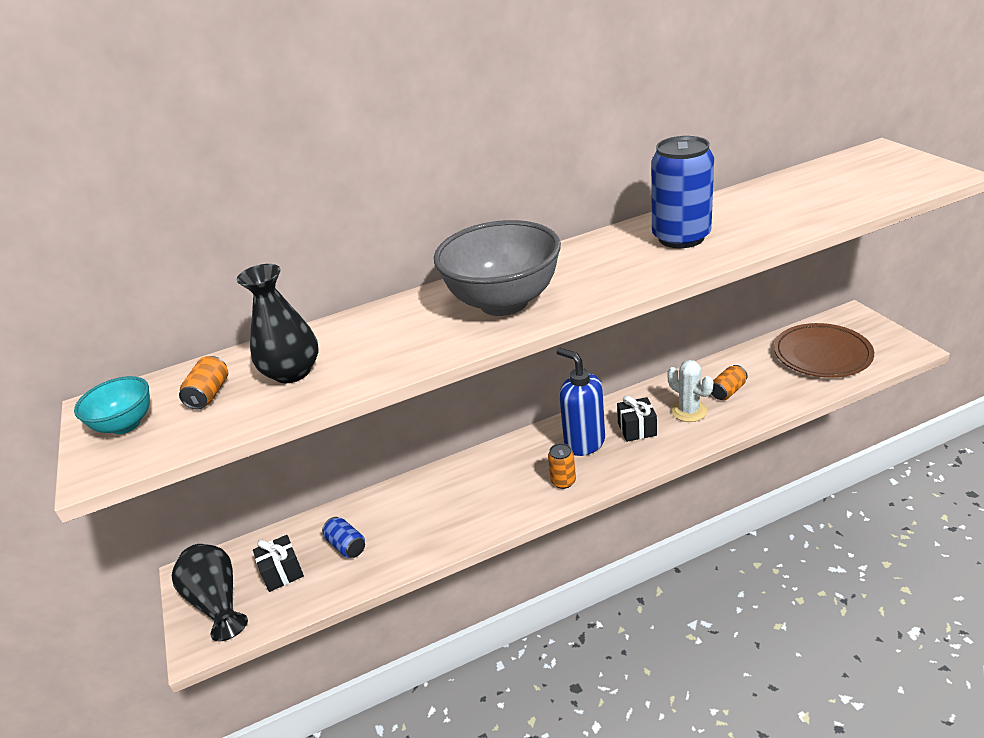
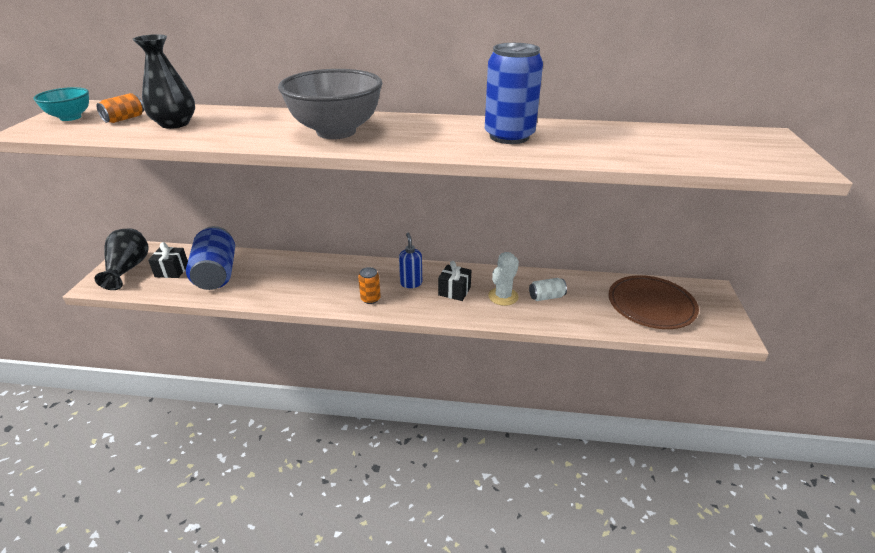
camera: 25 degrees right, 0 degrees up
blue can [322,517,365,558] -> blue can [186,226,235,290], size x2.11
blue soap dispenser [556,348,605,456] -> blue soap dispenser [399,233,422,288], size x0.61
white cactus [667,360,713,422] -> white cactus turned 45 degrees clockwise [488,252,519,306]
orange can [711,365,748,400] -> white can [529,278,567,301]

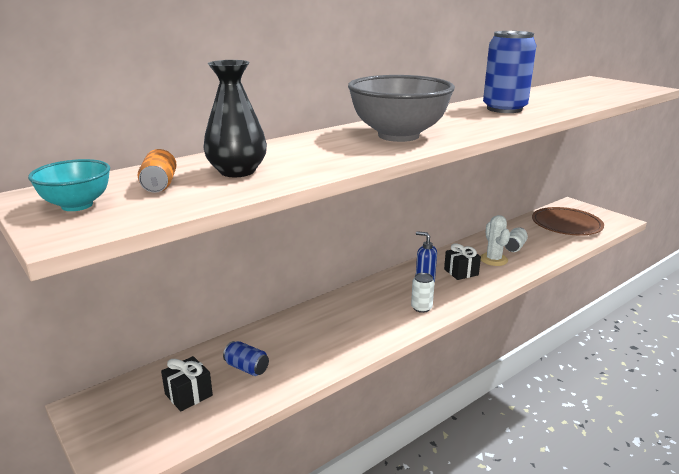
camera: 45 degrees left, 10 degrees down
black vase [94,228,149,290] -> none
blue can [186,226,235,290] -> blue can [223,341,269,376], size x0.47
orange can [358,267,381,304] -> white can [411,273,435,313]

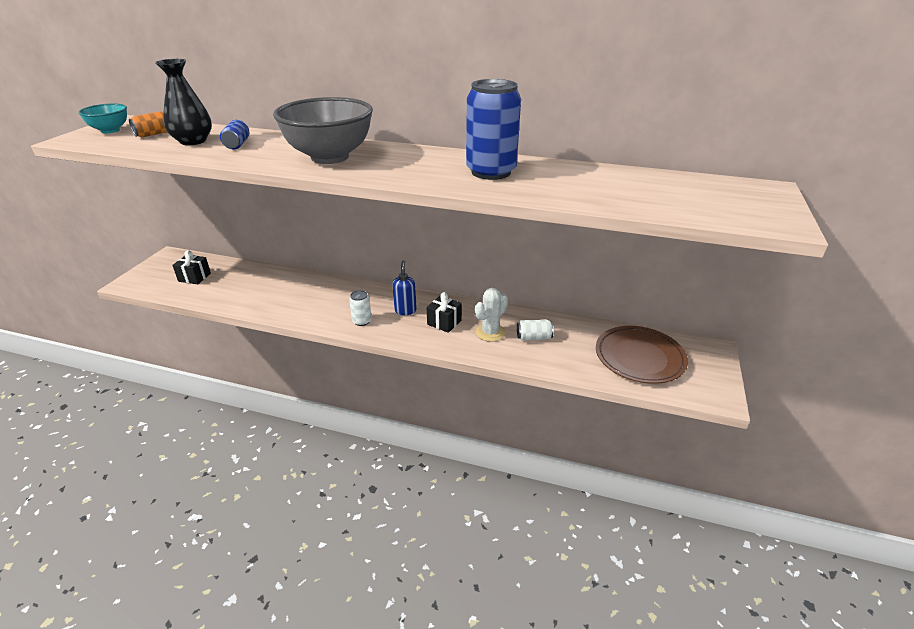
camera: 55 degrees right, 10 degrees up
blue can [223,341,269,376] -> blue can moved to [220,120,249,149]

